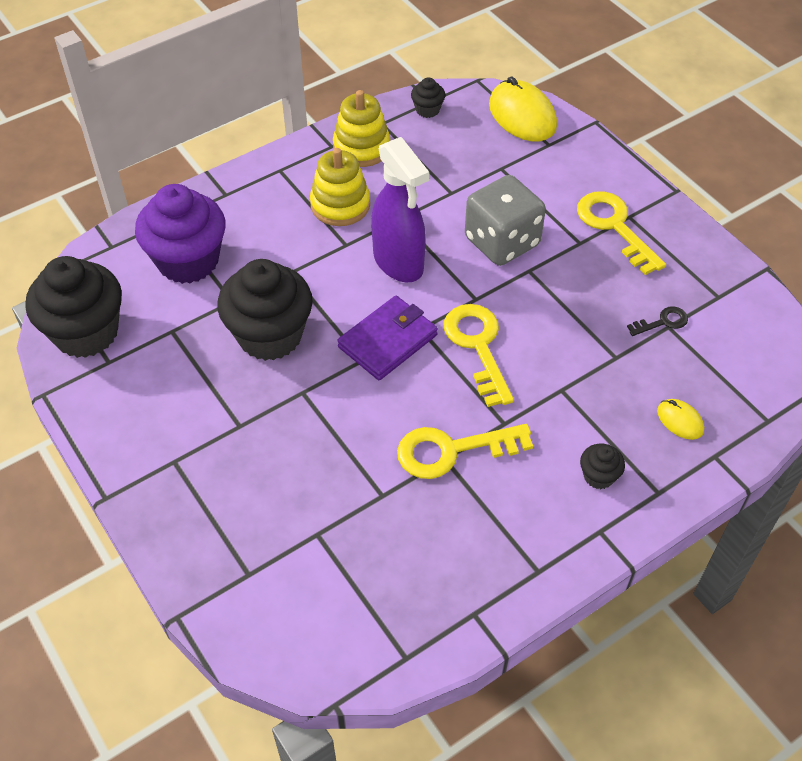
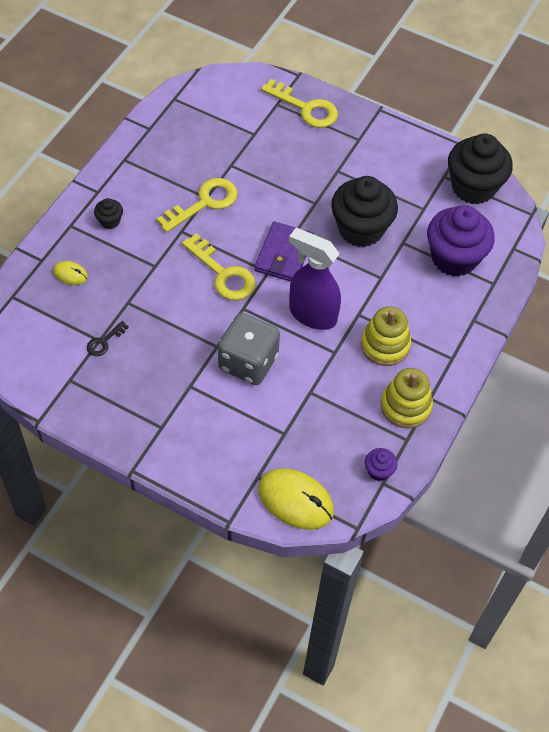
camera: 150 degrees right, 5 degrees up
black cupcake [411,77,445,118] -> purple cupcake [365,448,397,481]
yellow key [577,191,666,275] -> yellow key moved to [261,79,338,128]

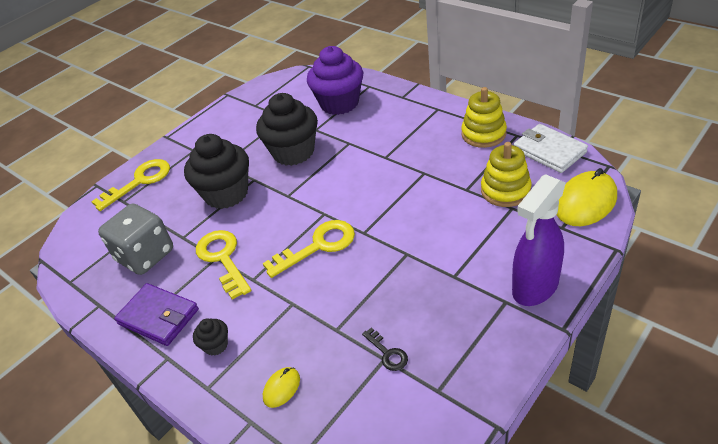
camera: 70 degrees left, 15 degrees down
grey dice [218,313,280,385] -> grey dice moved to [98,204,173,275]
purple wallet [254,222,314,282] -> purple wallet moved to [114,283,199,346]
purple spray bottle [289,228,341,330] -> purple spray bottle moved to [512,174,566,306]
yellow stacking toy [361,306,411,366] -> yellow stacking toy moved to [481,142,531,207]
purple cupcake [365,448,397,481] -> white wallet [514,124,588,173]
black cupcake [448,133,513,204] -> black cupcake moved to [184,134,249,209]

